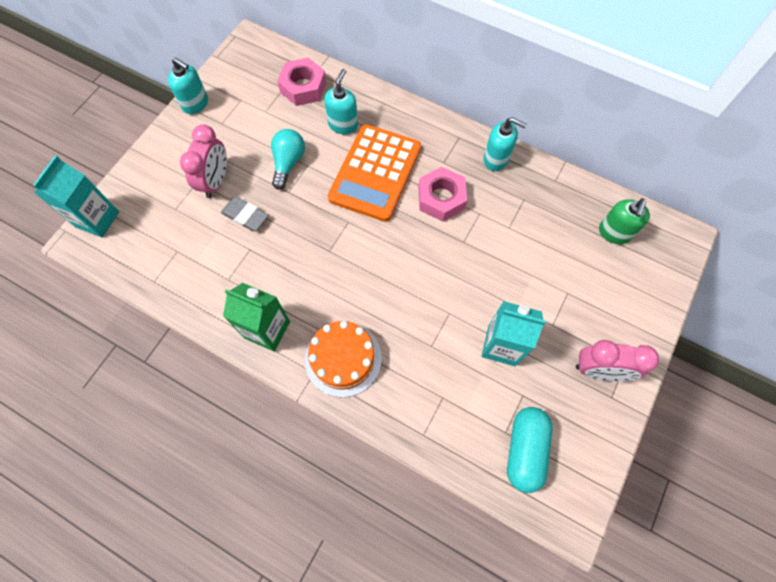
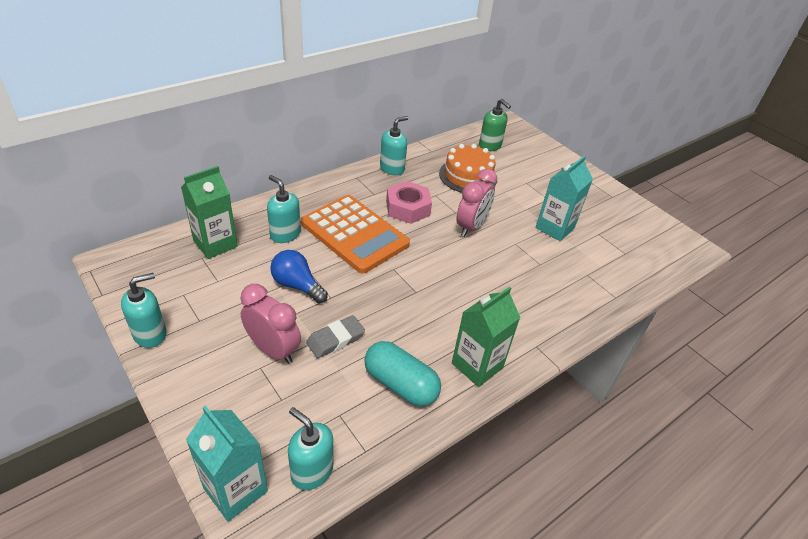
camera: 70 degrees left, 25 degrees down
turquoise light bulb [271,129,305,190] -> blue light bulb [270,250,328,303]
pink nut [277,58,327,106] -> green carton [181,166,238,259]
orange cake [305,321,382,397] -> orange cake moved to [439,144,497,193]
turquoise capsule [507,407,552,493] -> turquoise capsule moved to [364,341,441,407]
pink clock [576,340,659,381] -> pink clock moved to [456,168,497,237]
none -> turquoise soap dispenser [288,407,334,490]

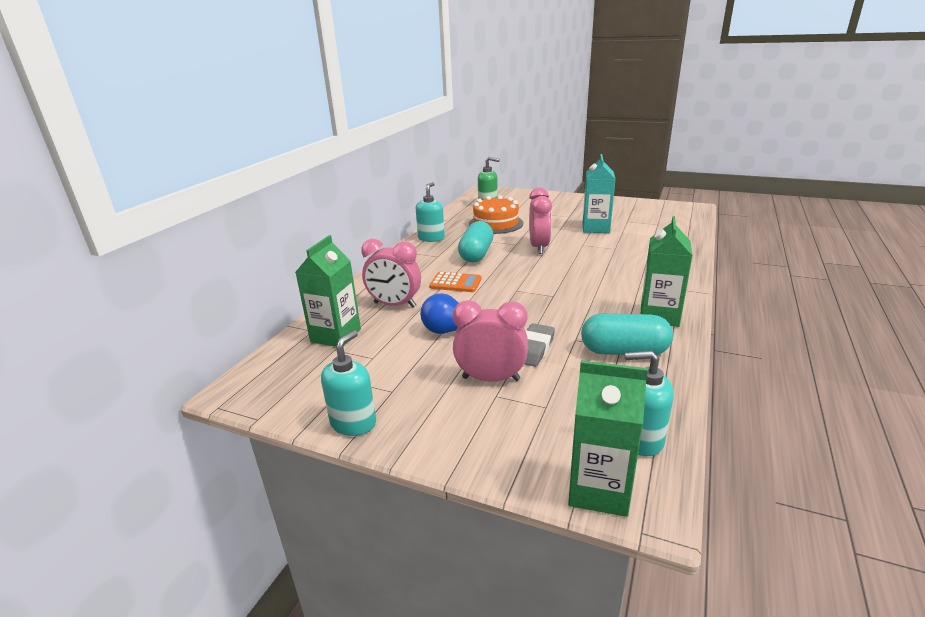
camera: 25 degrees left, 15 degrees down
turquoise carton [186,405,268,522] -> green carton [568,361,648,517]
turquoise soap dispenser [267,175,301,243] -> pink clock [361,239,421,308]
orange calculator [301,195,410,274] -> orange calculator [429,272,482,292], size x0.47
pink nut [386,181,432,224] -> turquoise capsule [458,221,494,262]

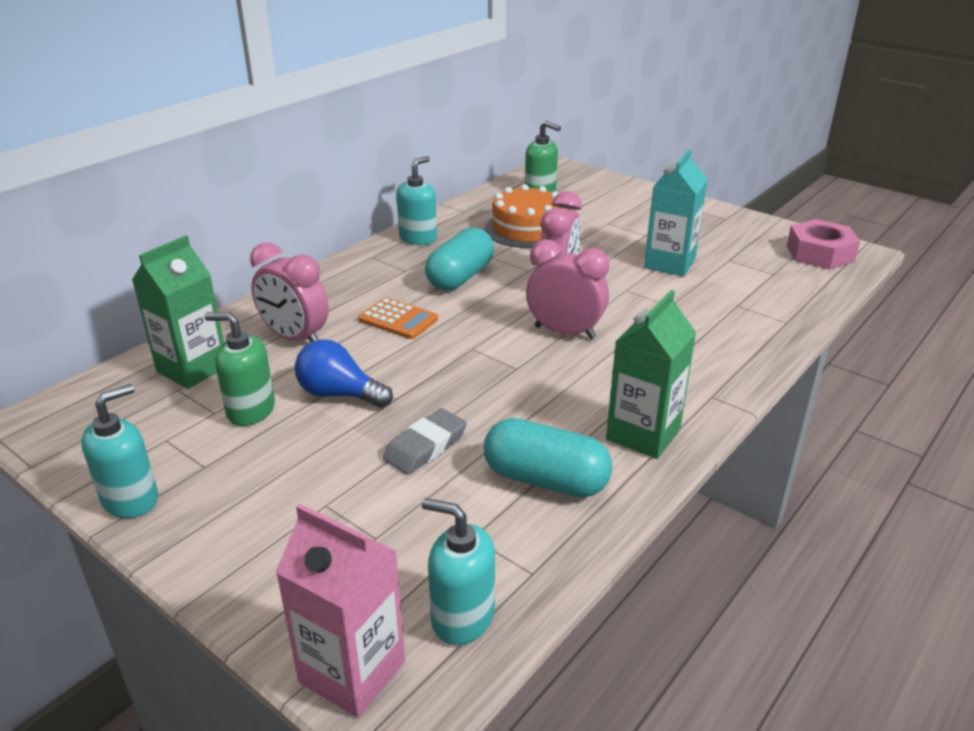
camera: 15 degrees right, 5 degrees up
pink clock [453,300,528,382] -> pink clock moved to [526,239,609,340]
green carton [568,361,648,517] -> pink carton [276,504,405,718]
none -> green soap dispenser [204,312,275,426]
none -> pink nut [787,219,860,270]

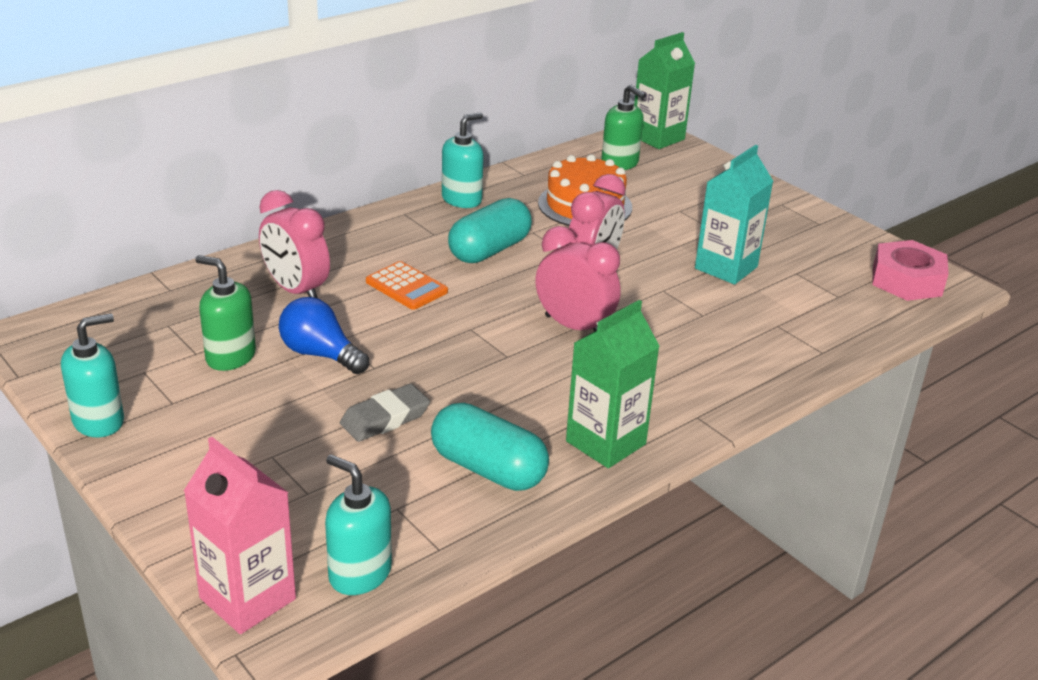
camera: 10 degrees right, 0 degrees up
green carton [132,235,224,389] -> green carton moved to [634,32,695,149]

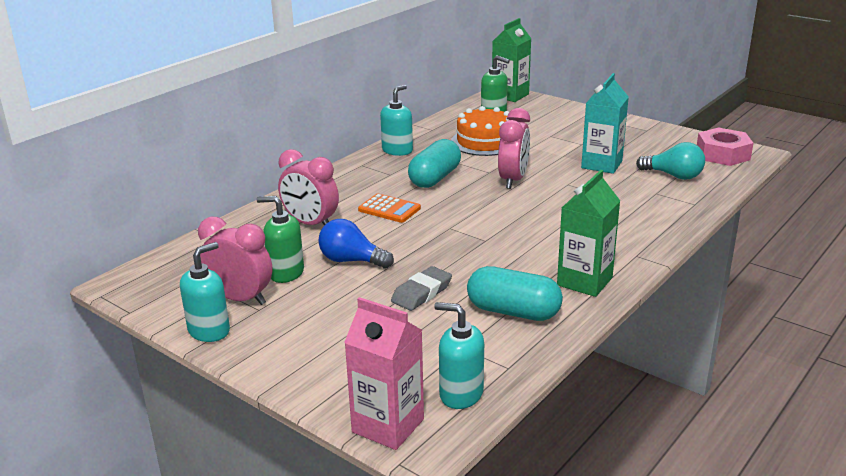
camera: 10 degrees left, 5 degrees down
pink clock [535,226,621,332] -> pink clock moved to [198,217,272,305]
none -> turquoise light bulb [636,142,705,180]

